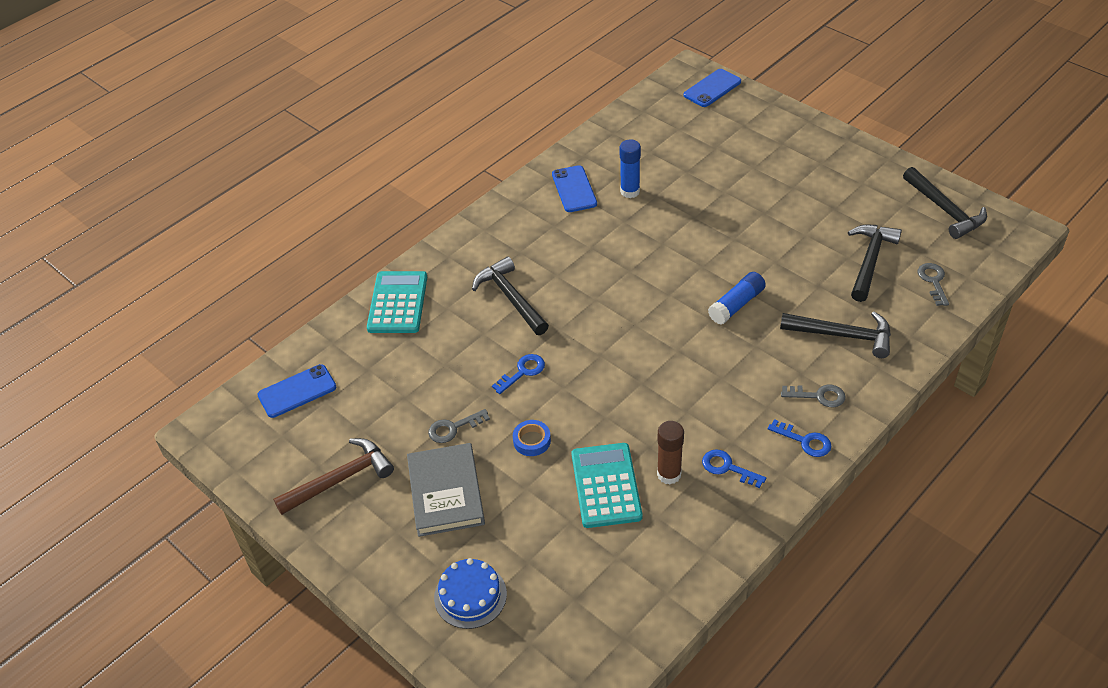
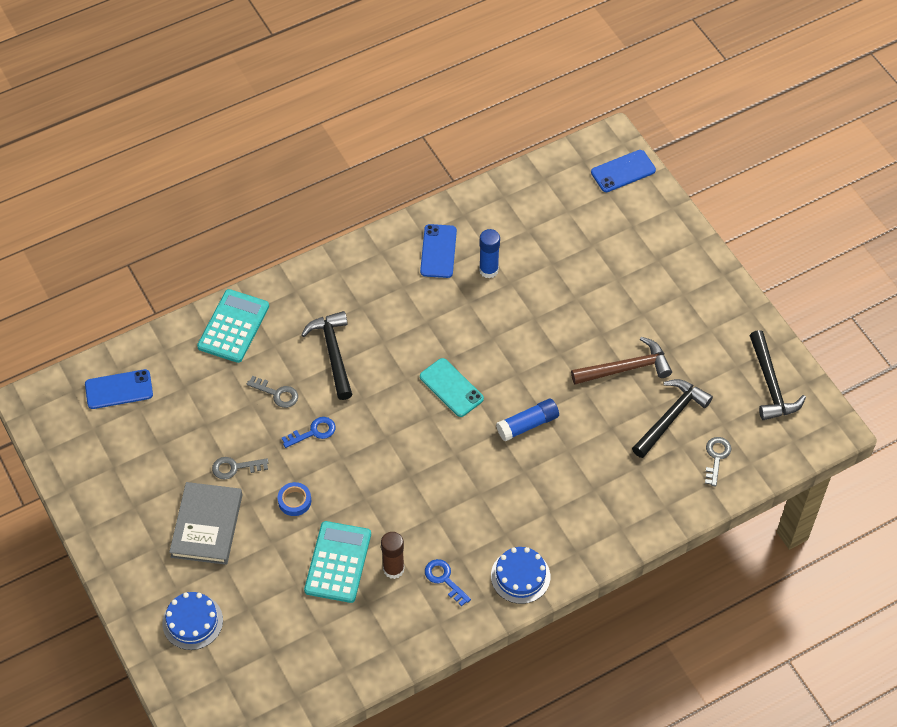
camera: 15 degrees right, 10 degrees up
brown hammer [273,438,394,515] -> brown hammer moved to [571,337,672,384]
blue key [768,419,831,457] -> blue cake [491,547,550,604]
black hammer [780,312,891,358] -> none
grey key [781,385,846,407] -> grey key moved to [247,376,298,408]
none -> turquoise phone [420,358,484,417]

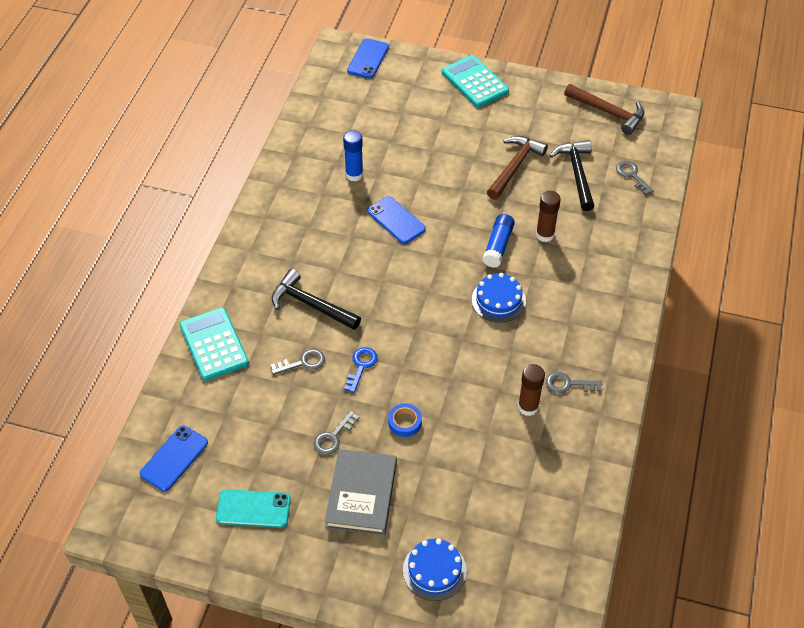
camera: 45 degrees left, 5 degrees down
grey book [169,482,242,565] -> grey book turned 45 degrees clockwise [325,449,397,535]
turquoise calculator [304,521,371,603] -> turquoise calculator moved to [442,55,509,107]
blue phone [420,224,457,278] -> blue phone moved to [367,196,426,244]
turquoise phone [420,358,484,417] -> turquoise phone moved to [216,489,291,528]
blue key [425,559,471,607] -> grey key [546,372,602,393]
blue cake [491,547,550,604] -> blue cake moved to [472,273,526,323]
black hammer [749,330,806,420] -> brown hammer [564,84,644,135]
none -> brown glue stick [536,191,561,242]

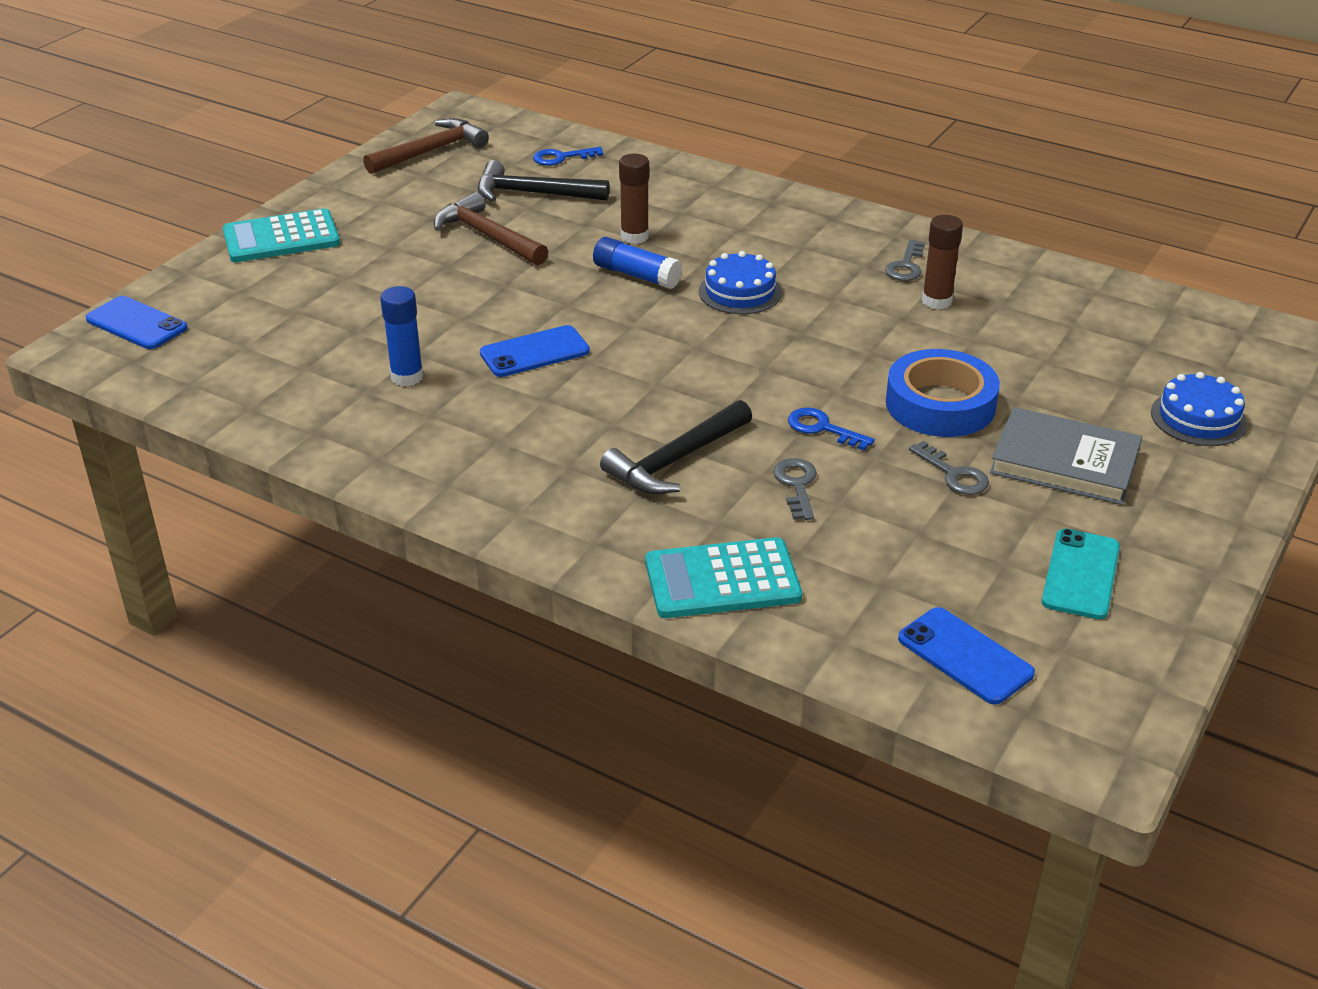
camera: 75 degrees left, 15 degrees down
blue tape [388,403,422,437] -> blue tape [886,349,1000,437], size x2.08
grey key [616,161,654,195] -> blue key [533,147,603,166]

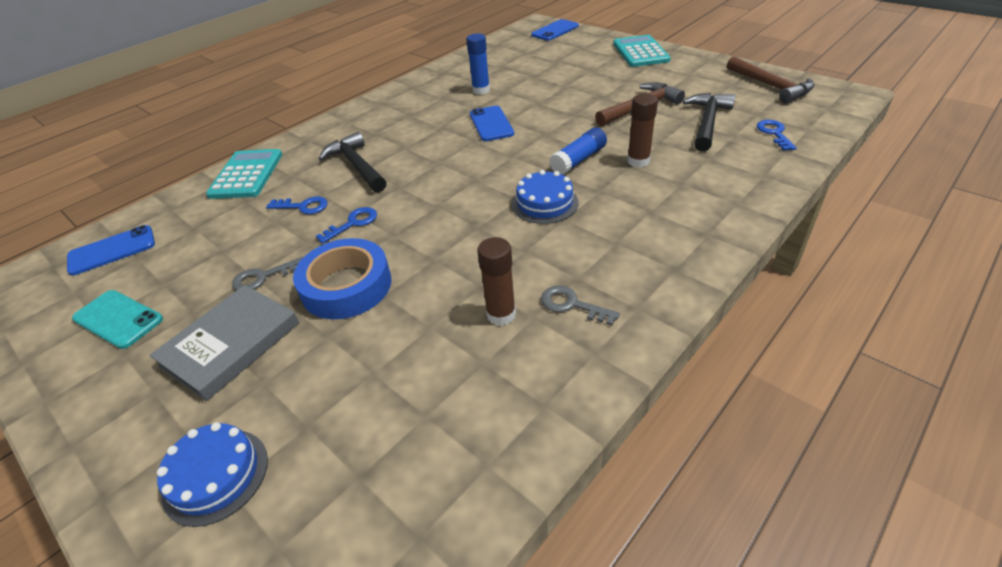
camera: 105 degrees right, 5 degrees up
grey key [773,458,817,520] -> blue key [266,197,328,214]

